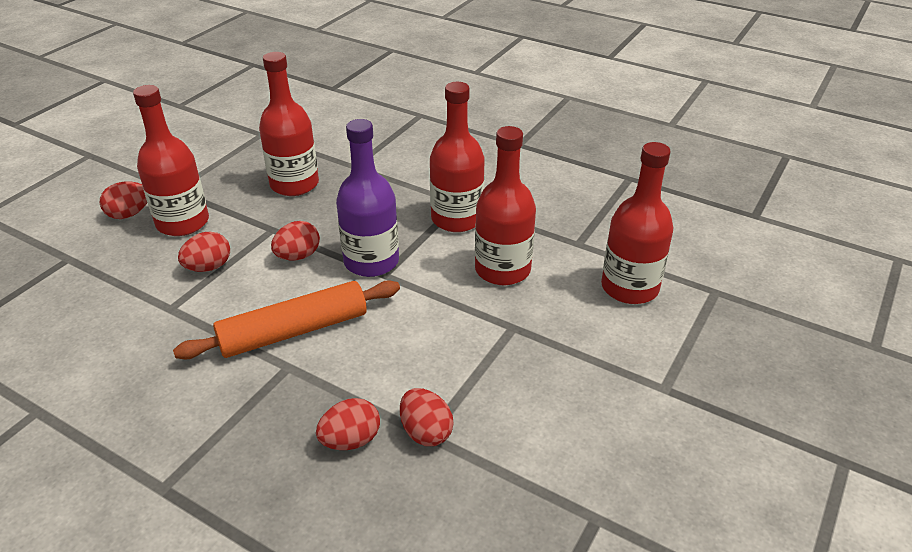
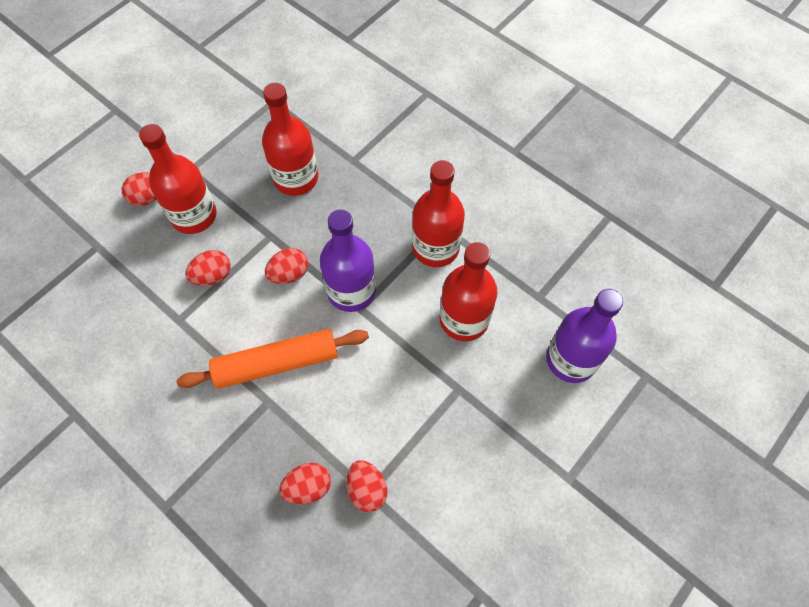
camera: 10 degrees right, 25 degrees up
red bottle [601,142,673,304] -> purple bottle [546,289,623,383]

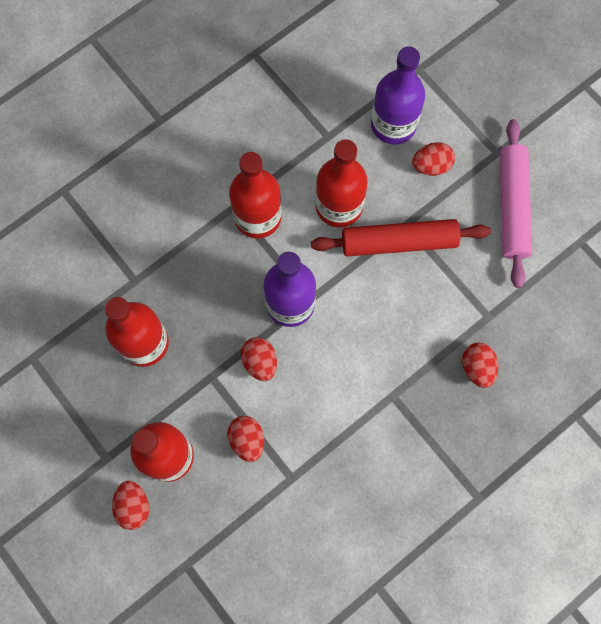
camera: 80 degrees left, 10 degrees up
orange rolling pin [177,329,369,389] -> none
red egg [347,460,388,512] -> red egg moved to [412,142,455,176]
none -> red rolling pin [311,219,491,257]
none -> pink rolling pin [500,119,532,288]

